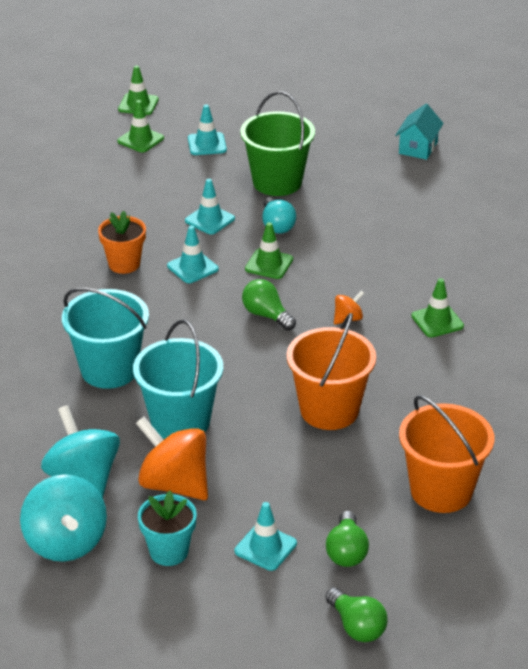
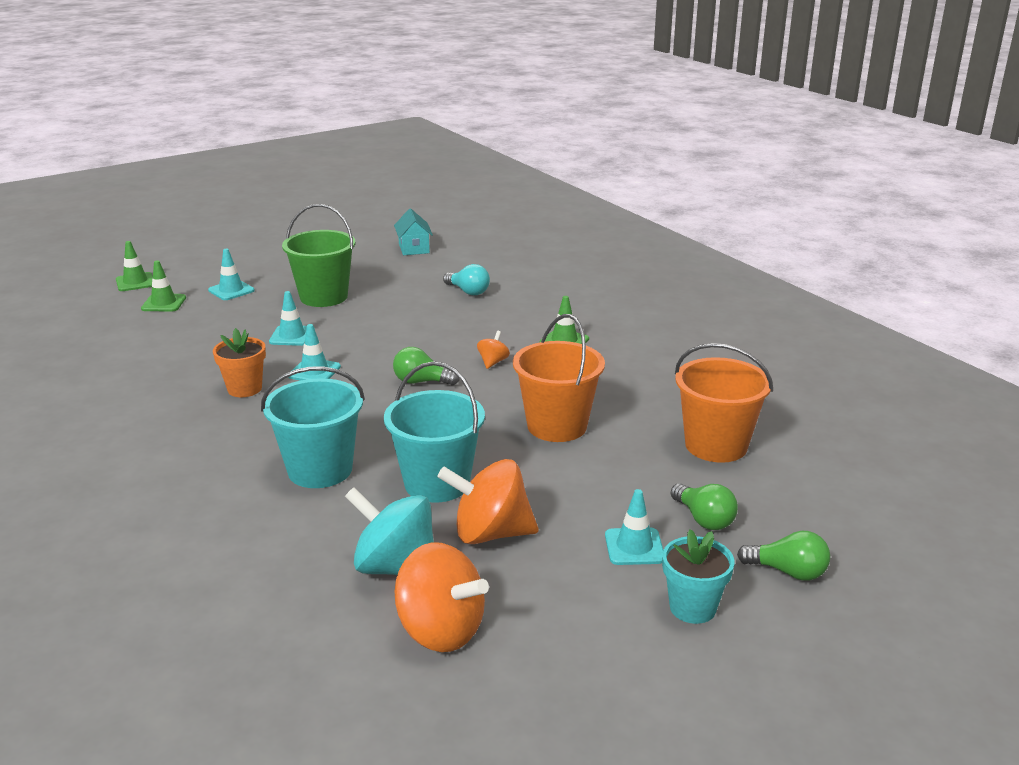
camera: 35 degrees left, 10 degrees down
turquoise spinning top [20,474,107,562] -> orange spinning top [395,542,489,652]
turquoise flower pot [138,491,197,566] -> turquoise flower pot moved to [662,529,734,624]
green traffic cone [245,222,293,279] -> none
turquoise light bulb [263,197,296,234] -> turquoise light bulb moved to [443,264,490,295]

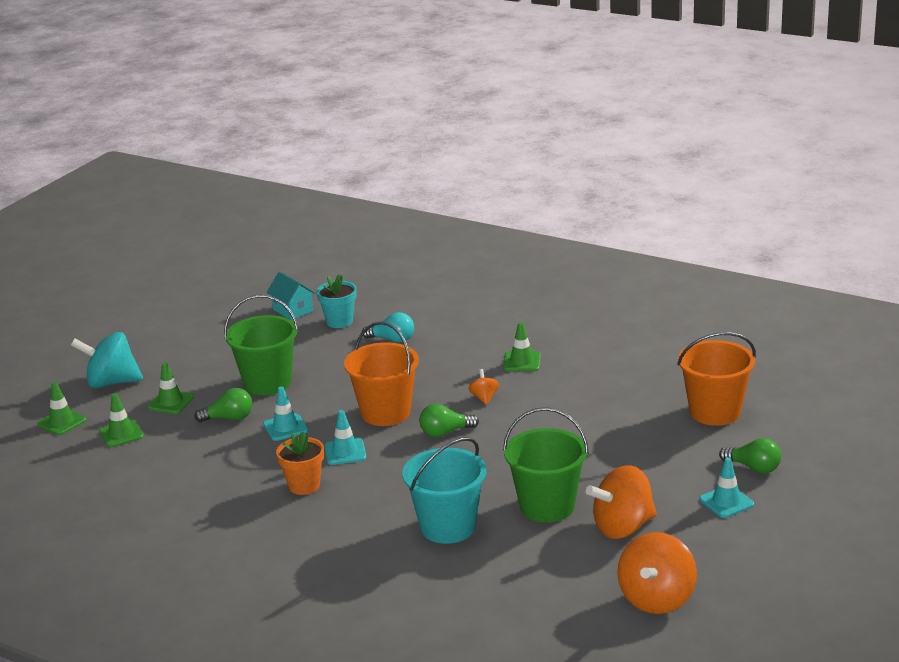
camera: 25 degrees left, 0 degrees up
turquoise traffic cone [208,249,255,300] -> green traffic cone [147,362,194,414]
turquoise spinning top [345,487,434,575] -> turquoise spinning top moved to [71,332,143,388]
turquoise bucket [384,361,485,503] -> green bucket [503,407,589,523]
orange spinning top [395,542,489,652] -> orange spinning top turned 105 degrees clockwise [617,532,697,614]
orange bucket [513,314,605,442] -> orange bucket moved to [344,321,419,426]
turquoise flower pot [662,529,734,624] -> turquoise flower pot moved to [316,275,357,328]
green light bulb [737,531,830,581] -> green light bulb moved to [194,388,253,422]

